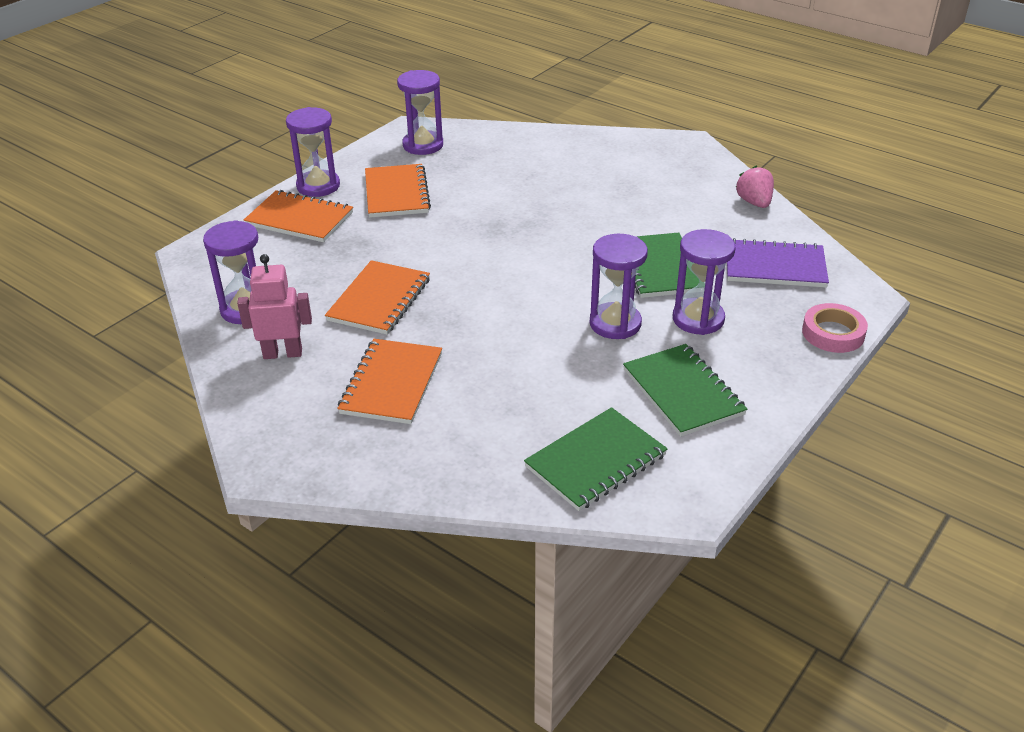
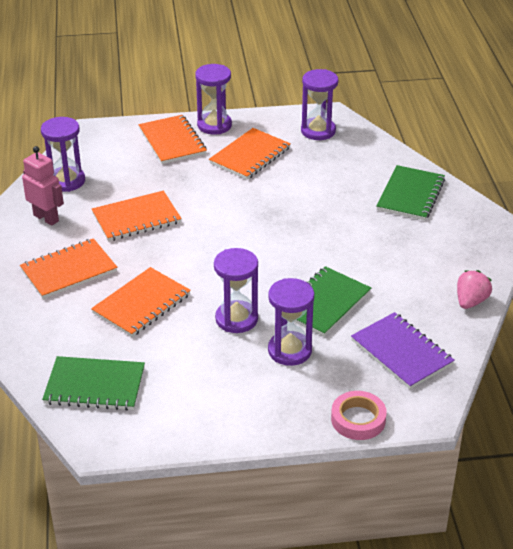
camera: 45 degrees right, 0 degrees up
green notebook [623,344,747,437] -> green notebook moved to [376,165,445,220]
none -> orange notebook [91,267,191,337]

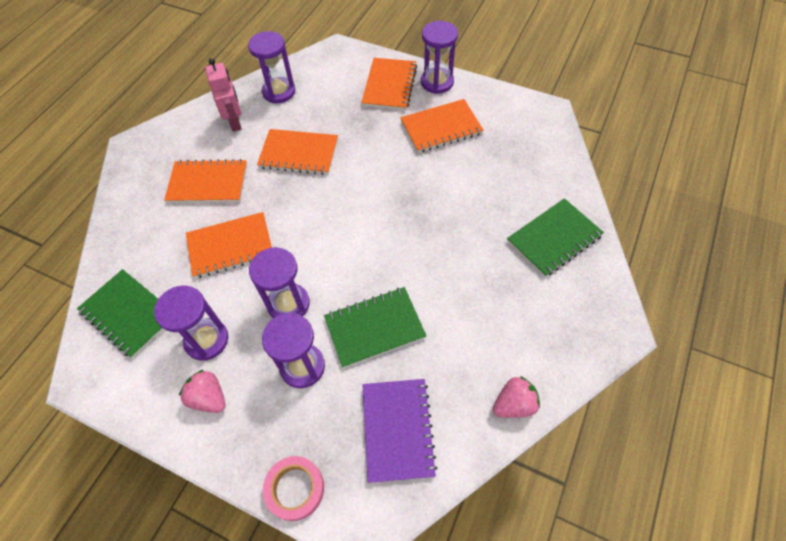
camera: 35 degrees right, 20 degrees up
purple hourglass [301,69,338,140] -> purple hourglass moved to [154,286,228,361]
none -> pink strawberry [179,370,225,413]

